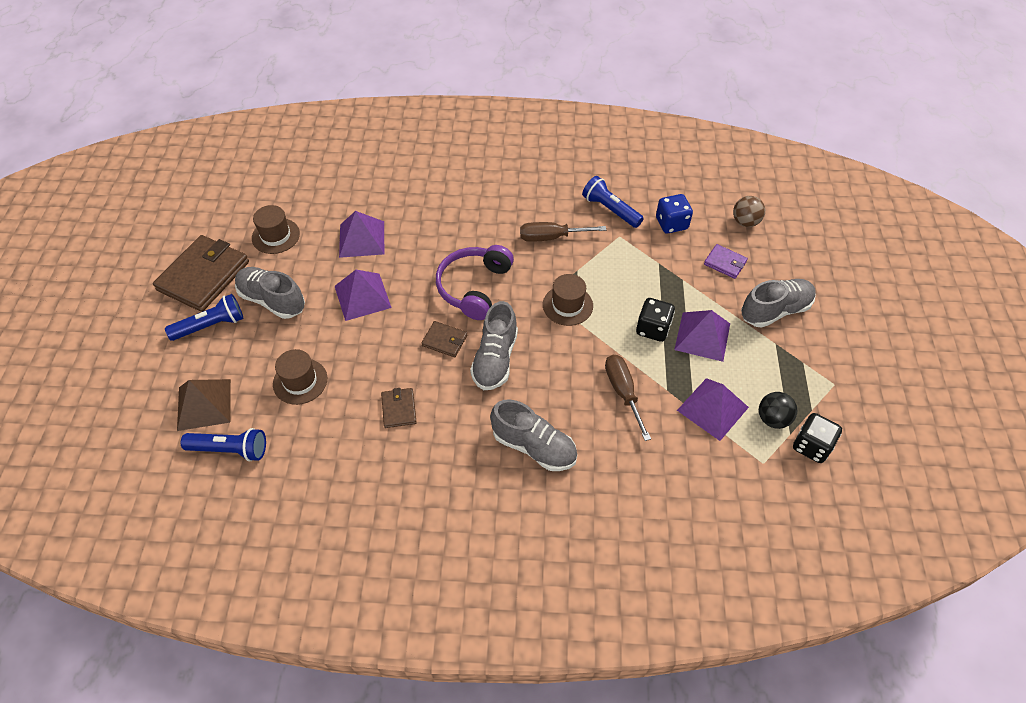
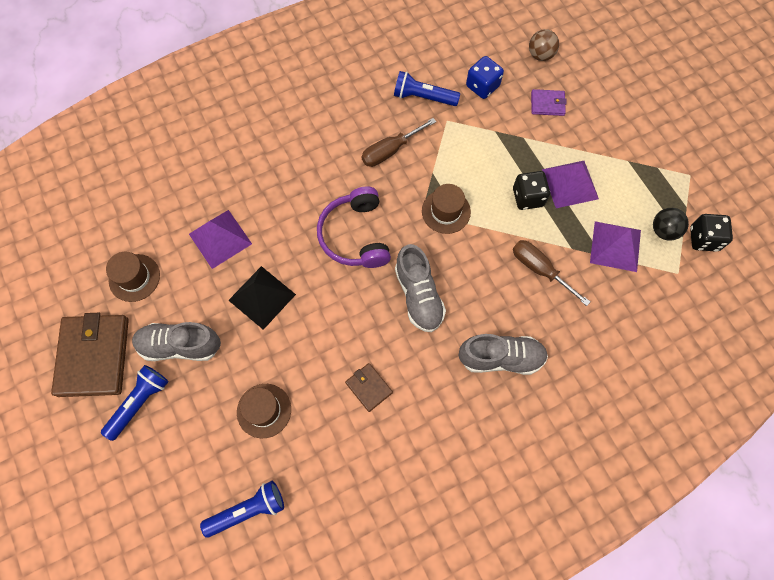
camera: 30 degrees left, 15 degrees up
brown pyramid [177,379,231,431] -> none
purple pyramid [335,270,392,321] -> black pyramid [228,266,296,330]
brown wallet [422,321,467,357] -> none
grey shoe [741,279,816,328] -> none

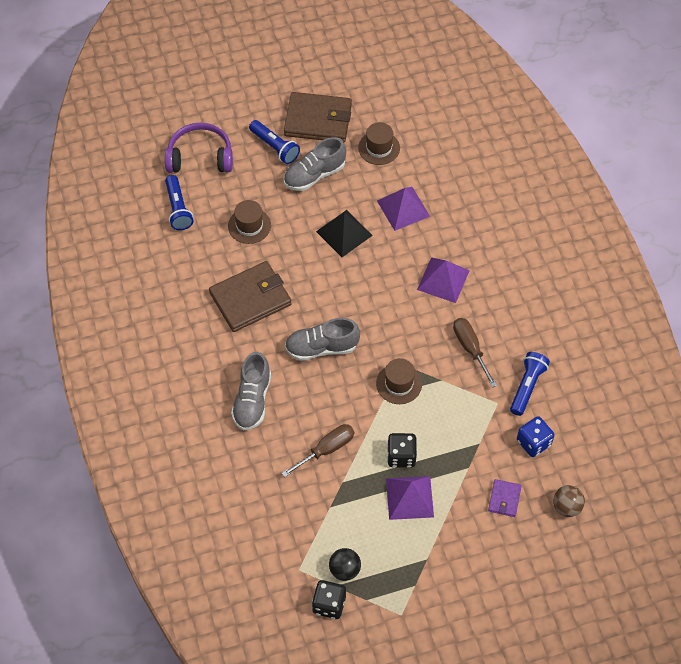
camera: 100 degrees right, 10 degrees down
grey shoe [132,322,221,361] -> grey shoe turned 135 degrees counterclockwise [284,137,346,191]
purple headphones [317,186,391,268] -> purple headphones moved to [165,123,233,173]
brown wallet [345,363,393,412] -> brown wallet [209,261,292,332], size x2.09
purple pyramid [590,221,641,272] -> purple pyramid moved to [417,257,470,303]

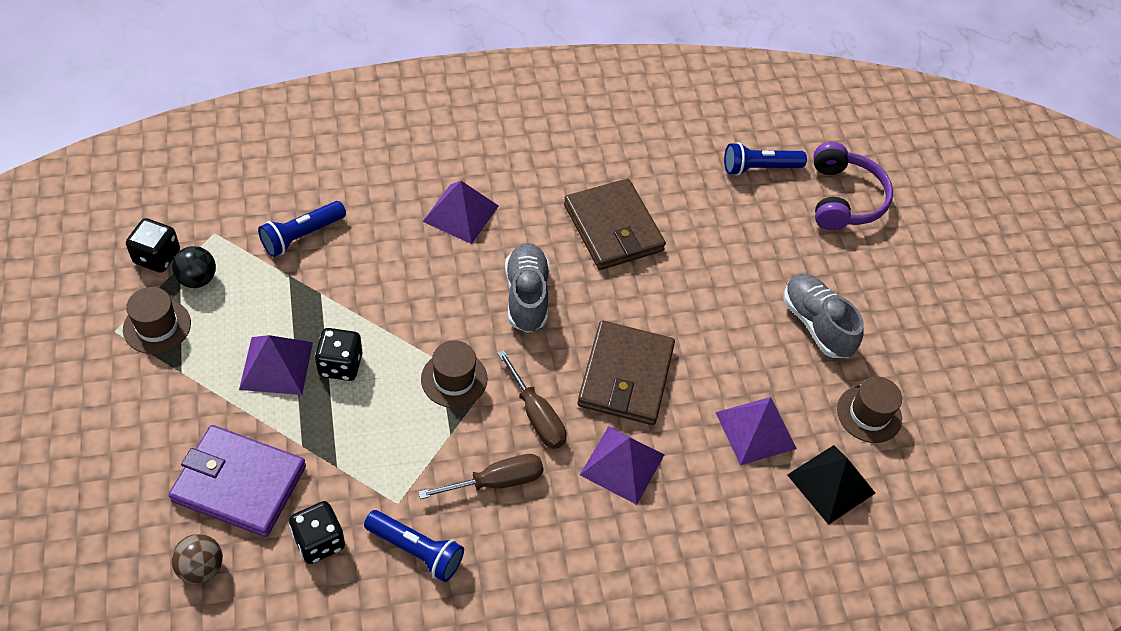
camera: 90 degrees right, 5 degrees down
brown hat [228,200,271,244] -> brown hat moved to [123,287,191,354]
grey shoe [231,352,271,430] -> purple pyramid [422,181,499,244]
blue flashlight [249,120,300,164] -> blue flashlight moved to [258,201,346,257]
brown screwdriver [282,424,354,477] -> brown screwdriver moved to [497,350,567,449]
brown wallet [284,92,352,142] -> brown wallet moved to [577,321,675,425]
black pyramid [316,210,373,257] -> black pyramid moved to [787,445,875,525]
purple wallet [488,479,521,517] -> purple wallet [169,425,306,537], size x2.09
blue dice [517,416,554,457] -> black dice [289,501,345,564]

